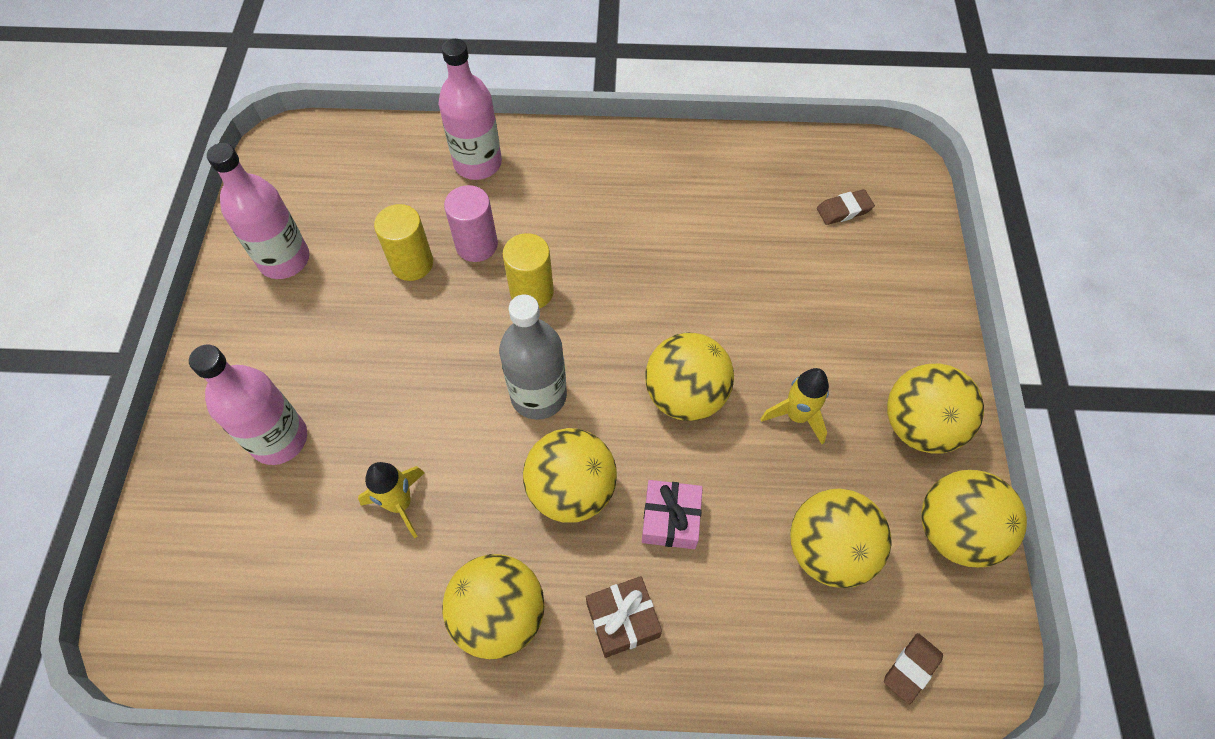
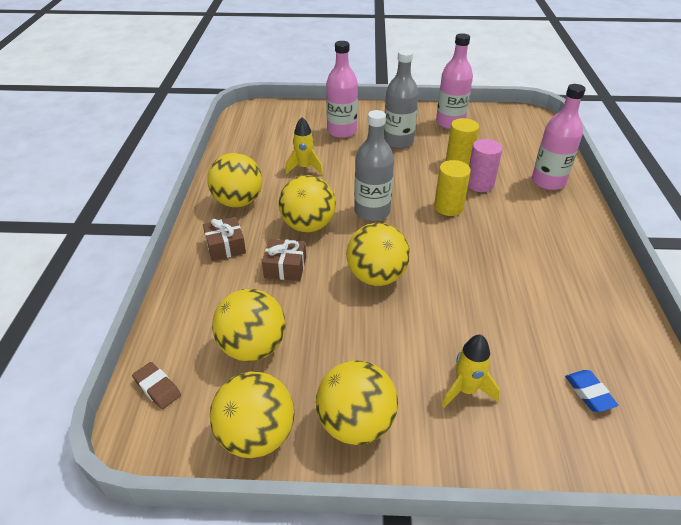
camera: 90 degrees right, 20 degrees down
pink gift [642,480,703,549] -> brown gift [262,239,306,281]
yellow rocket [760,368,829,444] -> yellow rocket moved to [442,334,500,408]
brown eraser [817,189,875,225] -> blue eraser [565,370,619,412]
none -> grey bottle [384,49,419,149]

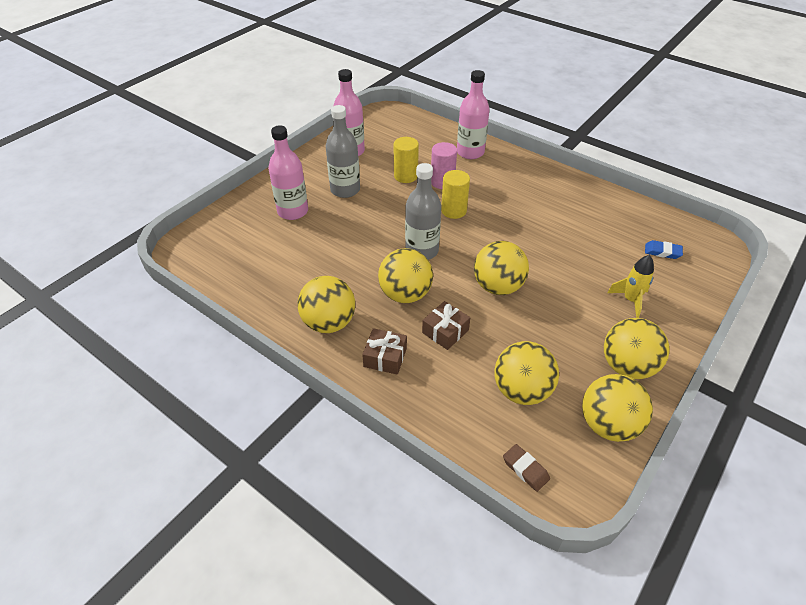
camera: 55 degrees left, 5 degrees up
brown eraser [132,362,181,409] -> brown eraser turned 60 degrees clockwise [503,444,550,492]
yellow rocket [285,117,323,174] -> none

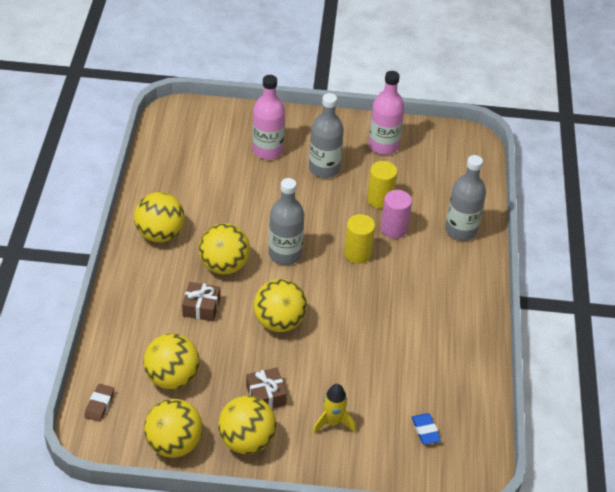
camera: 55 degrees right, 0 degrees up
brown gift [362,328,407,375] -> brown gift moved to [246,368,287,409]
pink bottle [457,70,489,159] -> grey bottle [445,155,486,241]

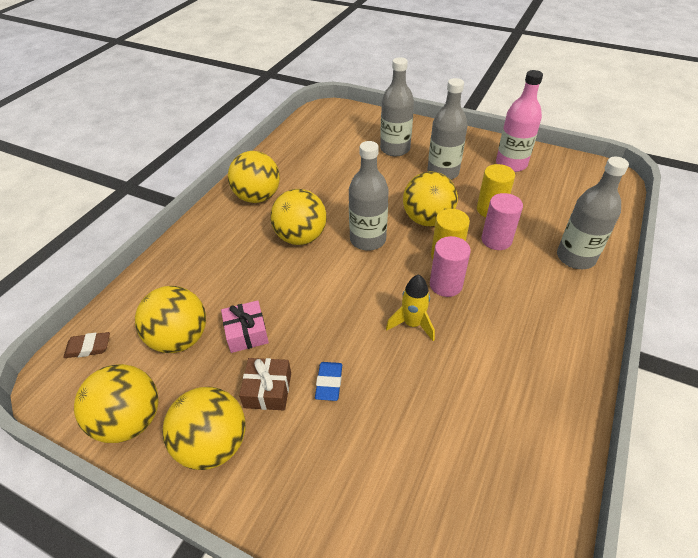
camera: 25 degrees right, 0 degrees up
brown eraser [84,384,114,422] -> brown eraser turned 45 degrees clockwise [64,332,110,358]
brown gift [182,282,220,321] -> none
pink bottle [252,75,285,160] -> grey bottle [380,57,414,156]
yellow ball [253,279,307,332] -> yellow ball moved to [403,171,458,226]
yellow rocket [313,384,356,434] -> yellow rocket moved to [386,274,435,341]
blue eraser [412,413,441,445] -> blue eraser moved to [315,362,342,401]
none -> pink gift [221,300,269,353]
none -> pink cylinder [430,236,471,297]

